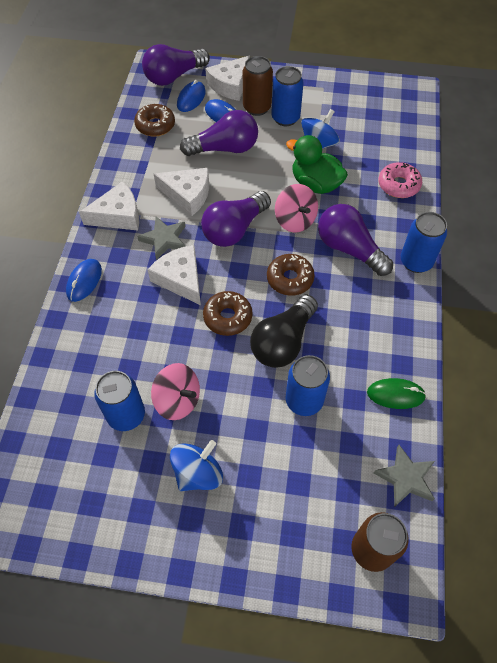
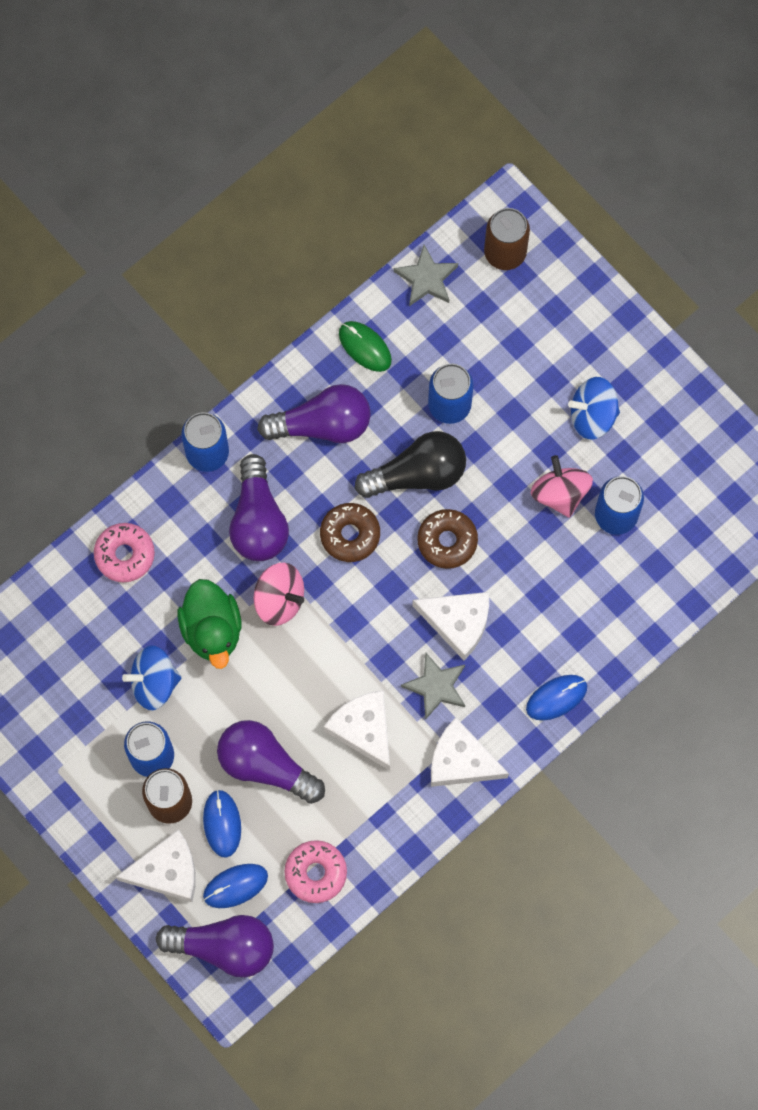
camera: 140 degrees left, 15 degrees up
brown donut [134,104,175,137] -> pink donut [284,840,347,903]
white cheese [147,245,201,305] -> white cheese turned 75 degrees counterclockwise [413,592,489,660]
purple light bulb [201,191,271,247] -> purple light bulb moved to [257,384,371,443]
pink spinning top [275,184,318,232] -> pink spinning top turned 105 degrees clockwise [254,562,304,626]

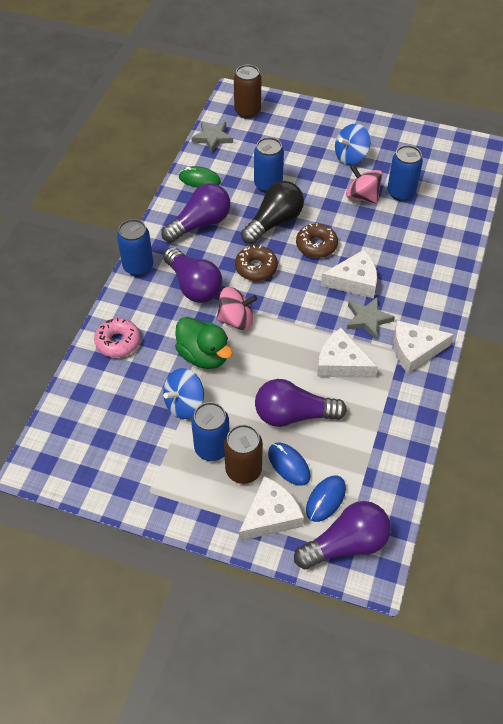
camera: 30 degrees left, 20 degrees down
pink donut [284,840,347,903] -> none
blue mouse [526,675,587,720] -> none

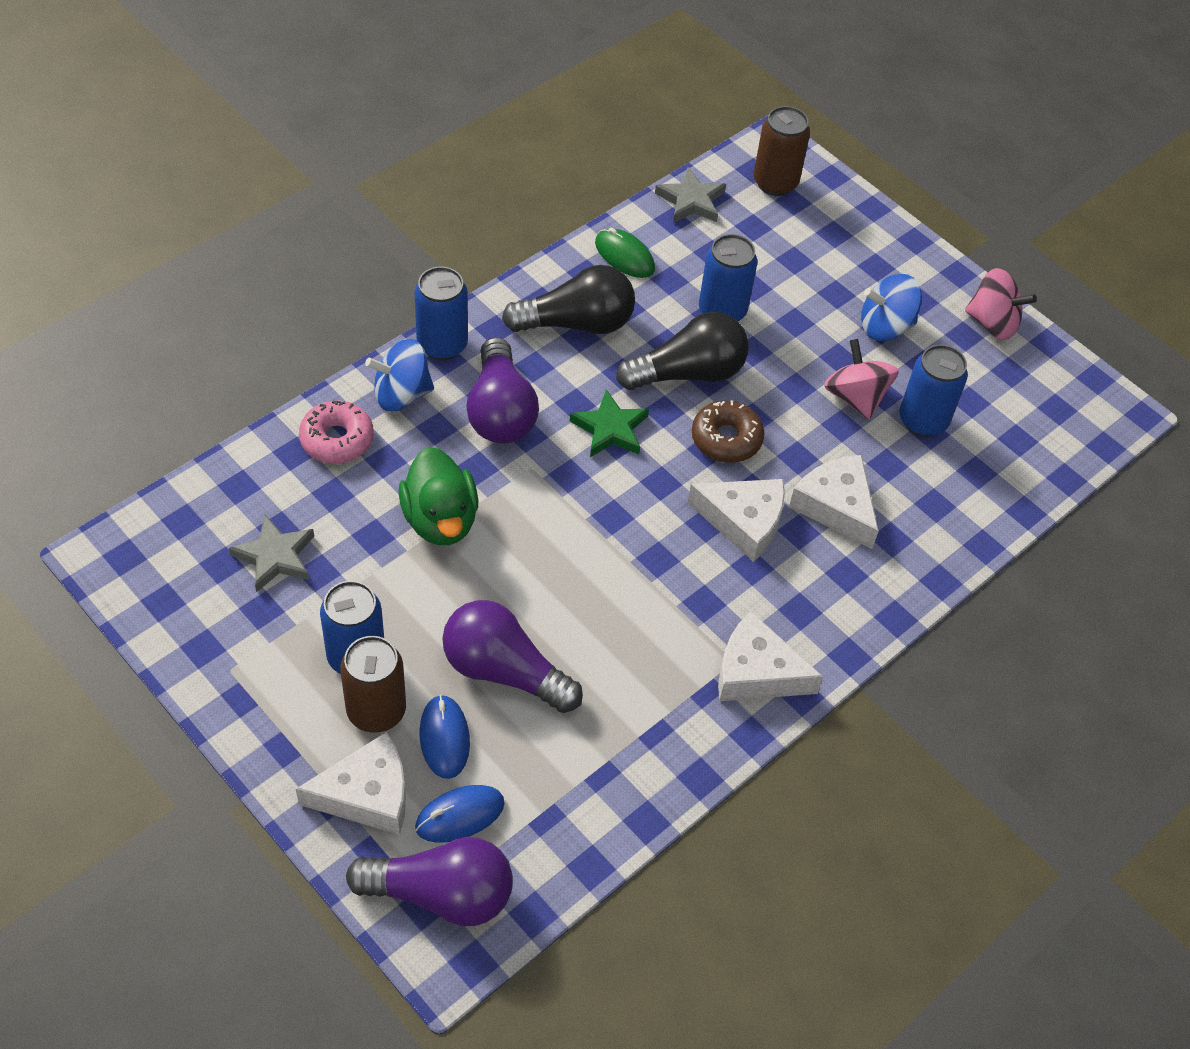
camera: 25 degrees right, 0 degrees up
purple light bulb [161,183,230,243] -> black light bulb [502,265,635,334]
blue spinning top [163,368,204,419] -> blue spinning top moved to [365,339,434,412]
pink spinning top [216,287,257,330] -> pink spinning top moved to [965,268,1037,340]
brown donut [235,245,278,281] -> green star [570,389,649,457]
white cheese [317,328,378,378] -> white cheese moved to [789,455,879,549]
grey star [347,296,395,339] -> grey star moved to [229,515,314,592]

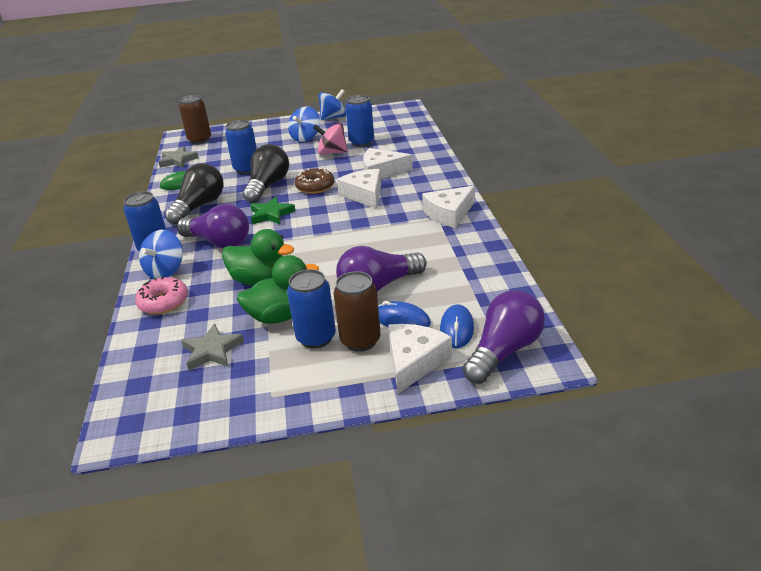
camera: 50 degrees left, 20 degrees down
white cheese [688,479,785,562] -> white cheese turned 75 degrees counterclockwise [337,169,381,209]
pink spinning top [965,268,1037,340] -> blue spinning top [318,89,346,120]
none -> green duck [237,255,319,324]

